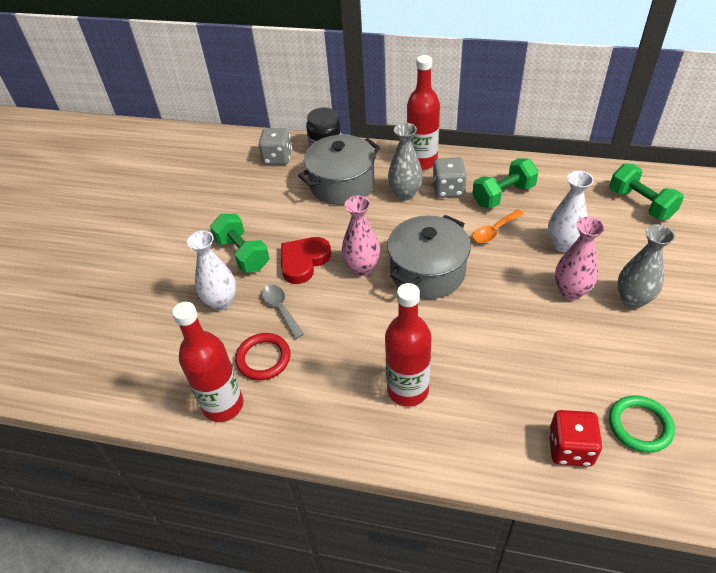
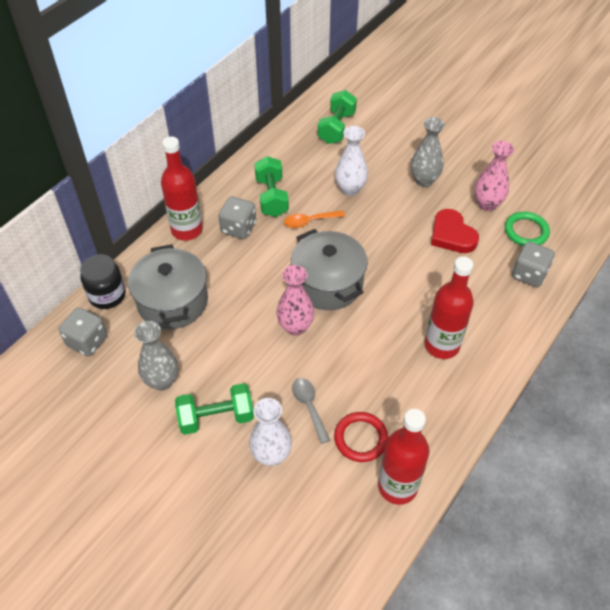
camera: 70 degrees left, 5 degrees up
grey spoon [262,285,304,339] -> grey spoon turned 75 degrees clockwise [292,378,330,444]
red heart [281,237,331,284] -> red heart moved to [431,209,479,253]
grey vase [388,123,423,200] -> grey vase moved to [134,321,179,391]
orange spoon [472,210,524,243] -> orange spoon turned 90 degrees clockwise [284,211,345,228]
red dice [549,410,602,467] -> grey dice [512,241,555,287]
pink vase [555,217,605,300] -> pink vase moved to [474,141,514,211]
green dumbbell [609,163,684,220] -> green dumbbell turned 60 degrees counterclockwise [318,90,357,144]

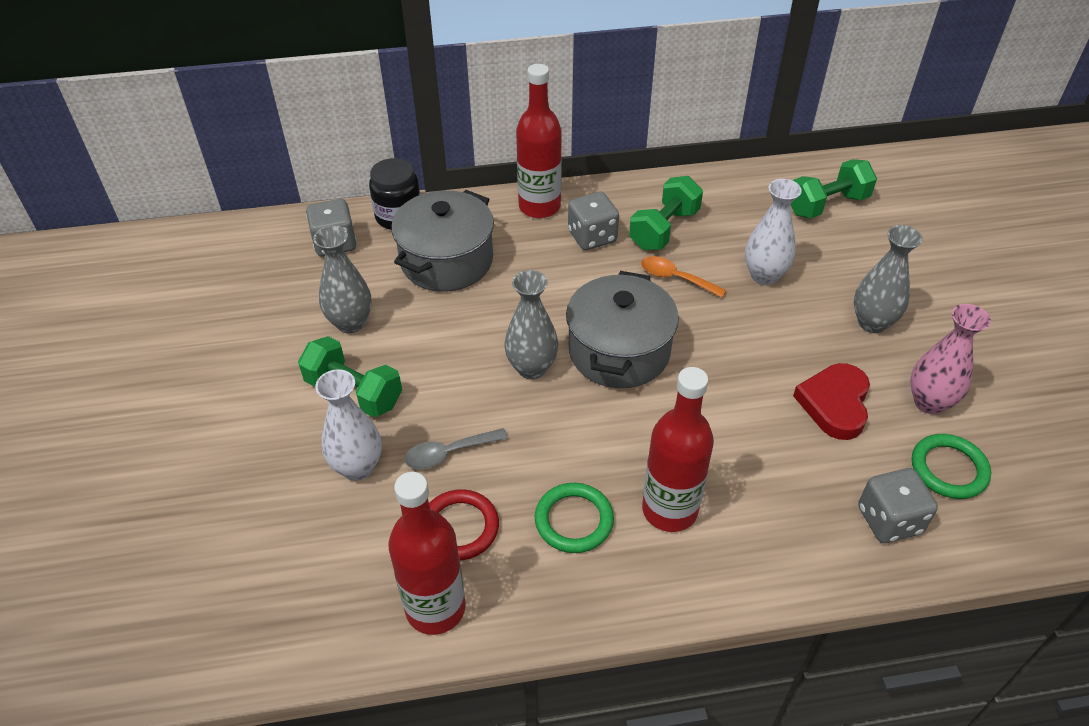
camera: 45 degrees right, 5 degrees down
pink vase [276,265,314,336] -> grey vase [504,270,558,379]
grey spoon [292,378,330,444] -> grey spoon turned 135 degrees counterclockwise [404,428,508,469]
none -> green ring [535,483,614,553]

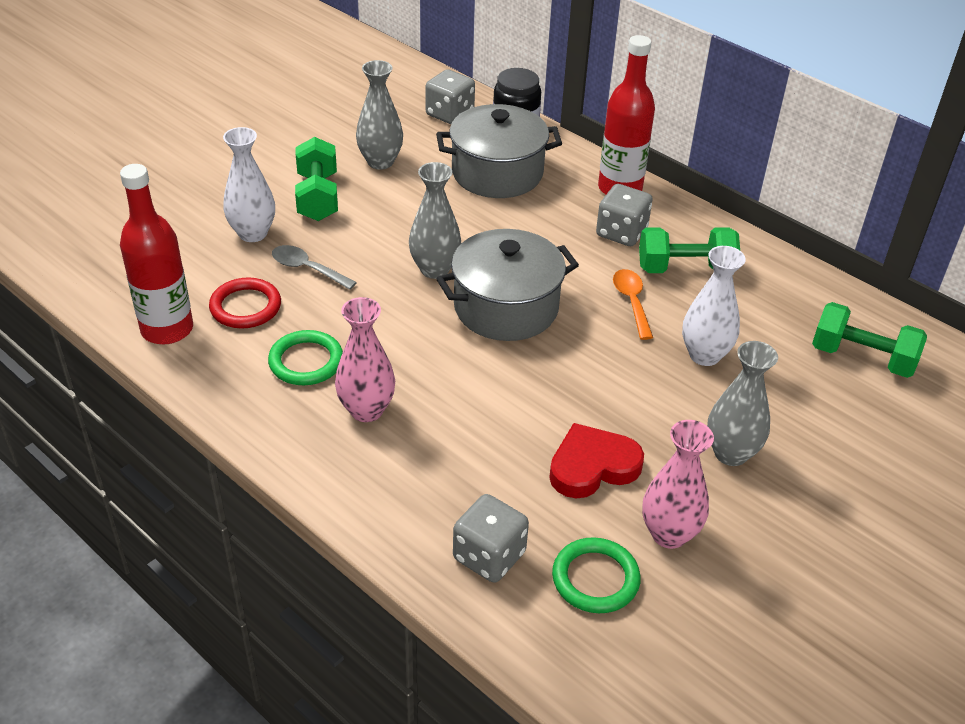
camera: 50 degrees right, 5 degrees down
red bottle [642,367,714,532] -> pink vase [335,297,395,422]

